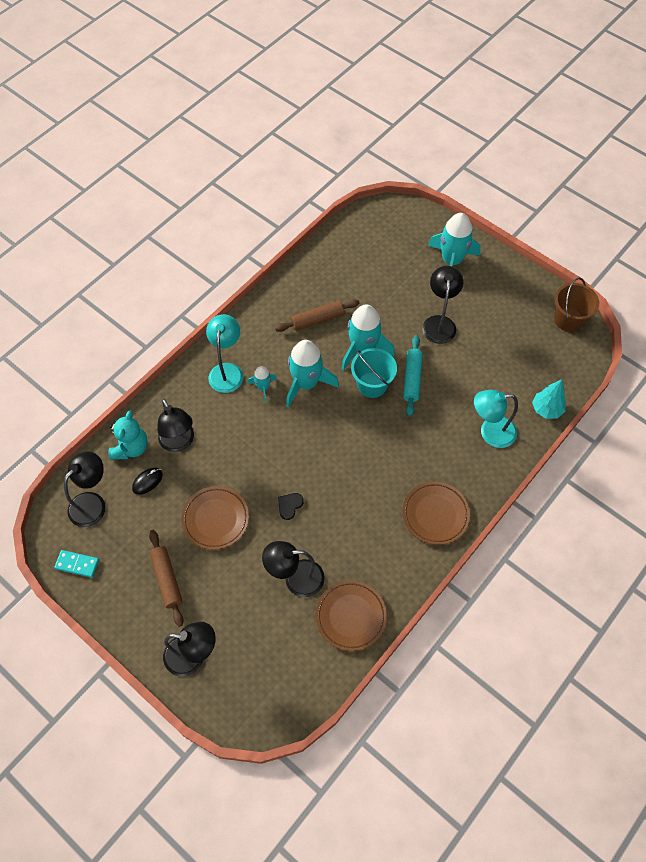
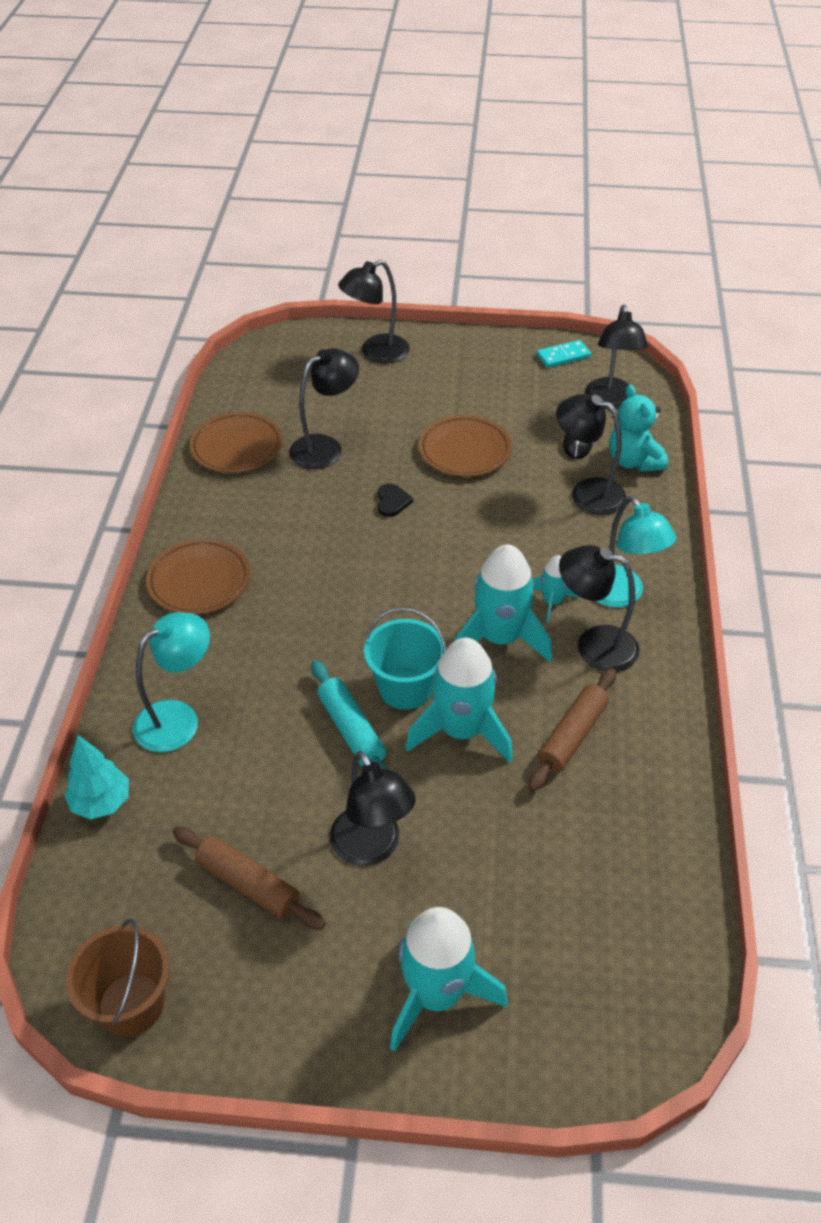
camera: 145 degrees right, 15 degrees down
brown rolling pin [149,530,184,627] -> brown rolling pin moved to [172,826,326,930]
none -> black lamp [559,545,639,672]

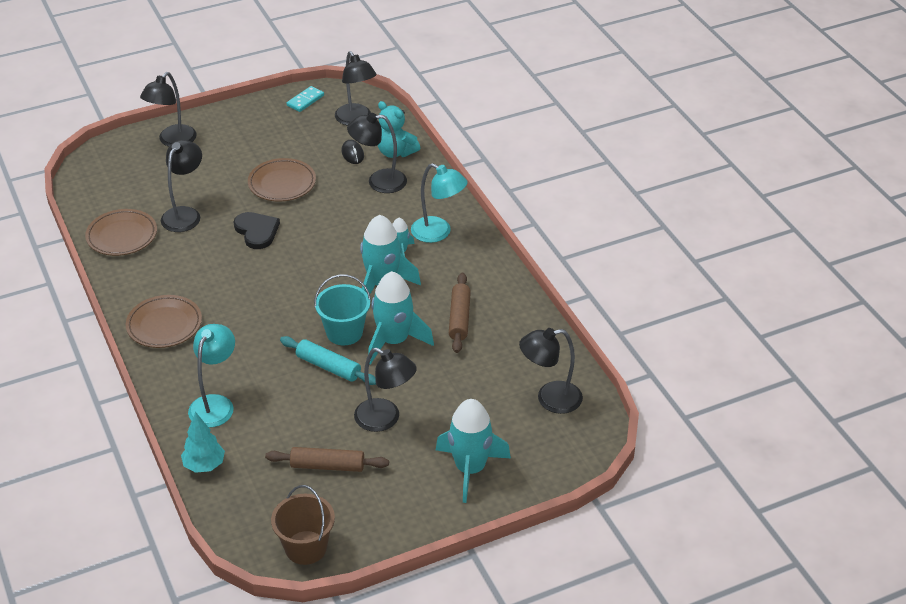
camera: 30 degrees left, 5 degrees down
black heart [378,483,413,517] -> black heart [234,212,280,249], size x1.68
black lamp [559,545,639,672] -> black lamp moved to [519,328,583,414]

